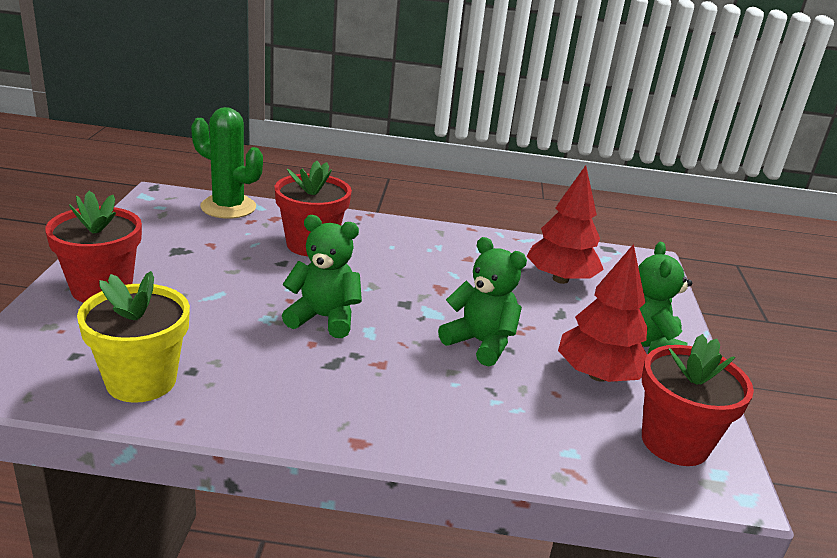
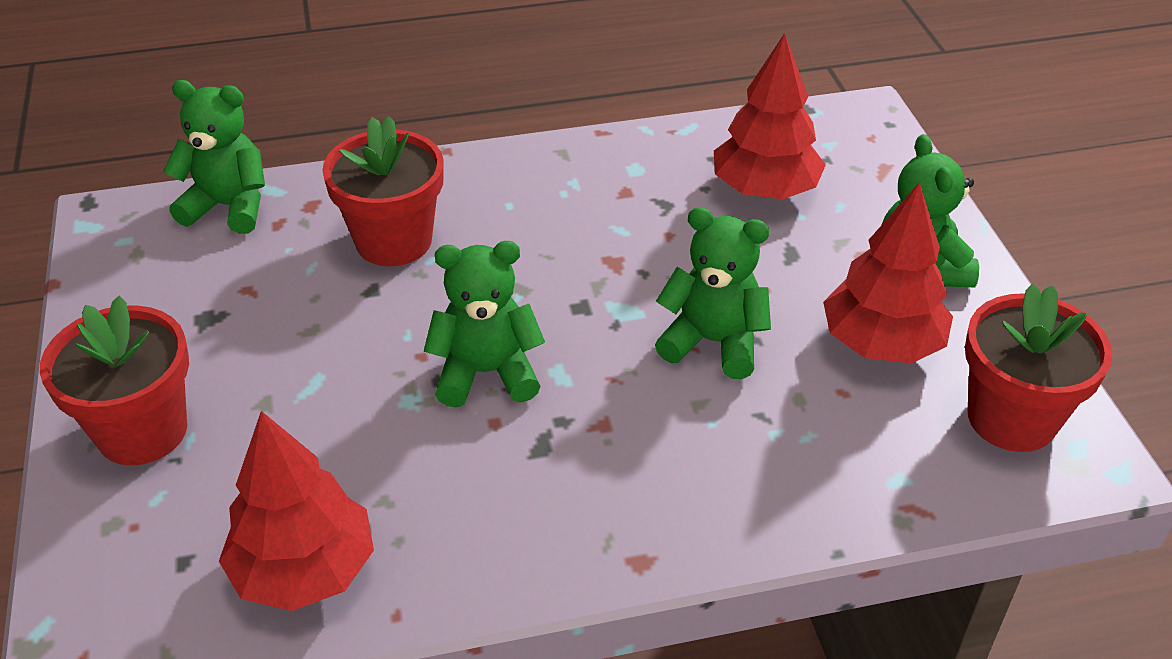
camera: 15 degrees left, 15 degrees up
yellow flower pot [77,271,190,403] -> red tree [219,411,374,611]
green cactus [191,107,263,219] -> green teddy bear [163,80,265,234]

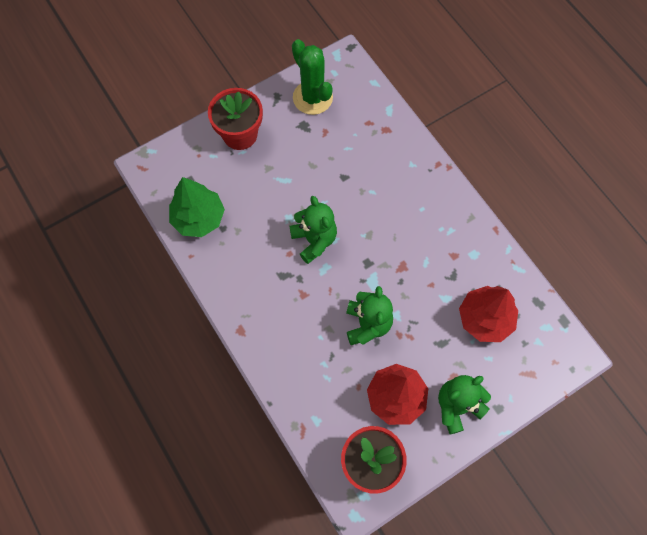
camera: 70 degrees right, 25 degrees up
green teddy bear [163,80,265,234] -> none
red tree [219,411,374,611] -> green tree [169,177,225,237]
red flower pot [322,116,444,266] -> none
none -> green cactus [292,39,333,115]

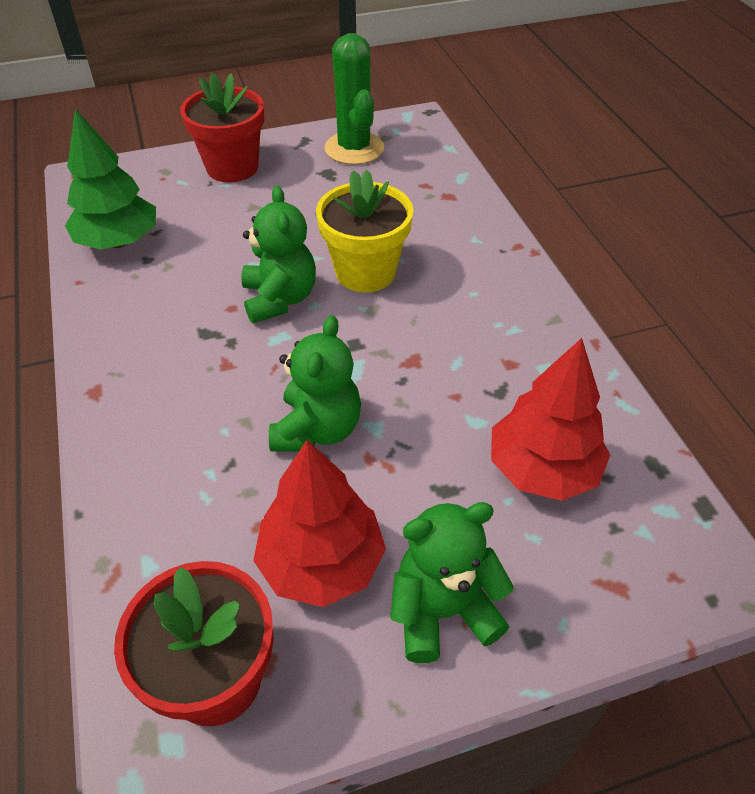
camera: 15 degrees right, 20 degrees down
none -> yellow flower pot [316,169,413,293]

